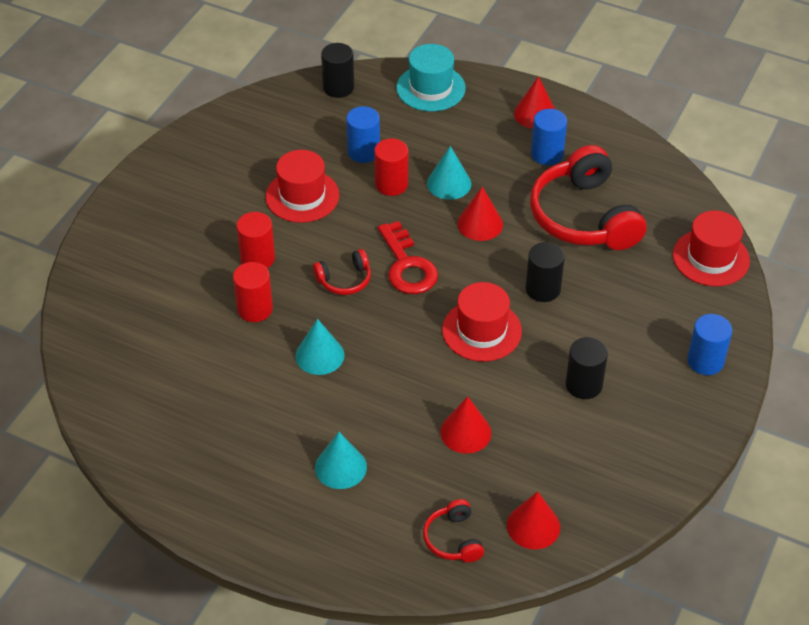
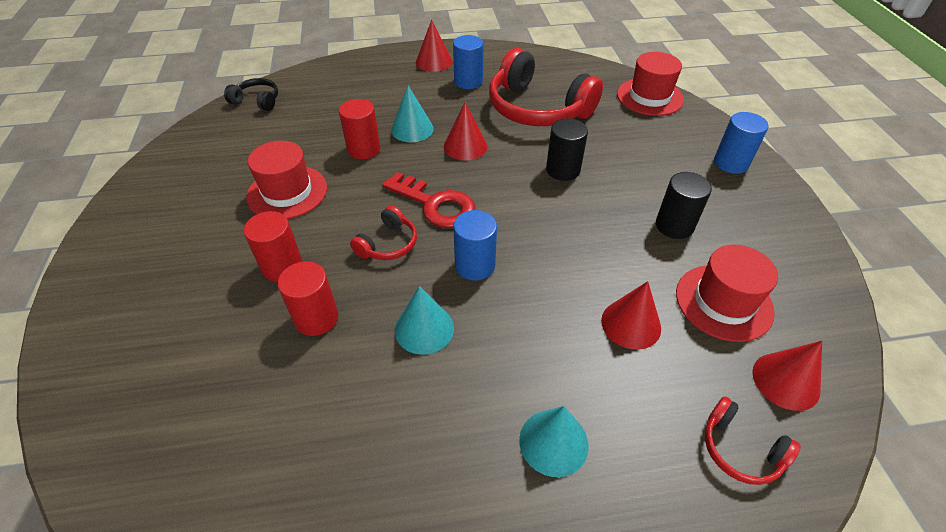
camera: 35 degrees left, 0 degrees up
black cylinder [321,43,354,98] -> black headphones [224,78,278,111]
blue cylinder [346,106,380,163] -> blue cylinder moved to [453,210,497,281]
turquoise hat [396,44,466,112] -> none
red hat [442,282,522,362] -> red hat moved to [676,245,778,342]

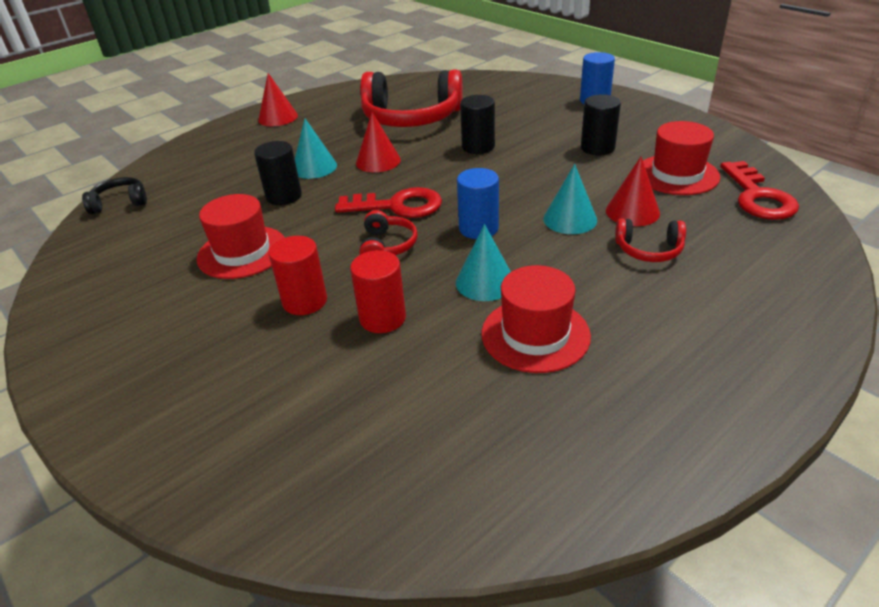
camera: 30 degrees left, 10 degrees down
red cylinder [339,99,380,159] -> black cylinder [254,141,302,205]
blue cylinder [453,35,483,89] -> none
turquoise cone [519,406,589,477] -> turquoise cone moved to [543,164,597,234]
red hat [617,52,684,116] -> red hat moved to [481,265,591,373]
red headphones [705,396,801,485] -> red headphones moved to [615,219,686,262]
red cone [752,341,822,411] -> red key [720,161,799,220]

